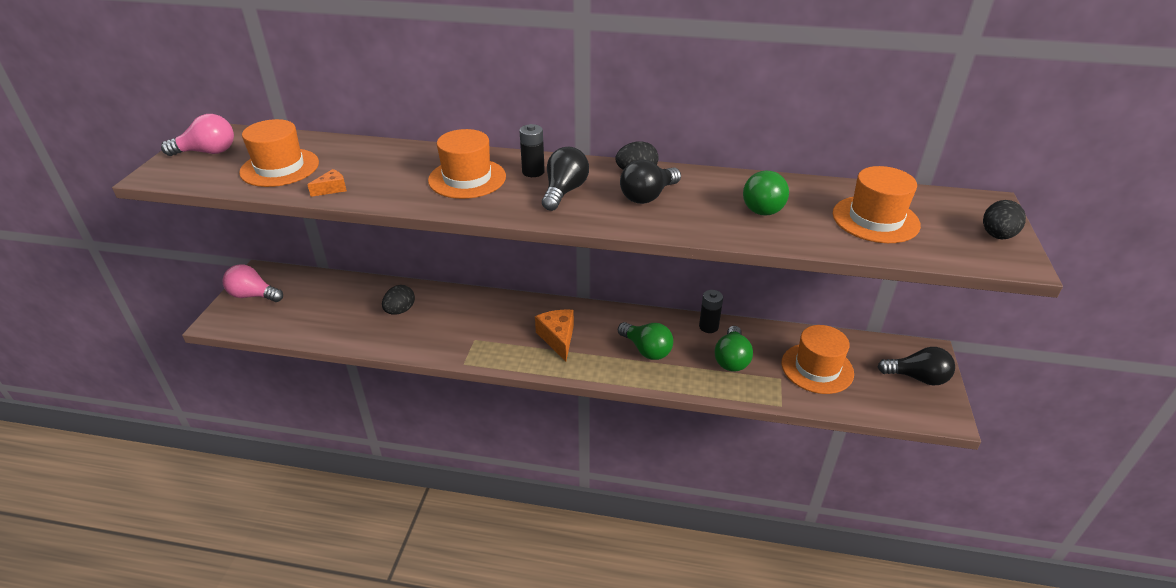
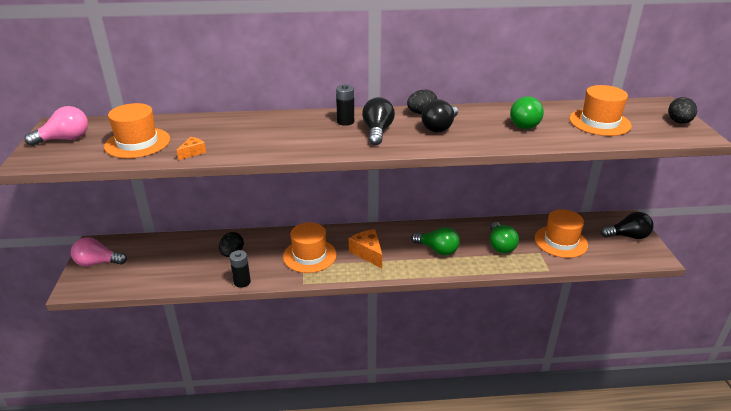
camera: 15 degrees left, 5 degrees down
orange hat [428,129,506,199] -> orange hat moved to [283,222,337,273]
black battery [699,290,723,333] -> black battery moved to [230,250,251,288]

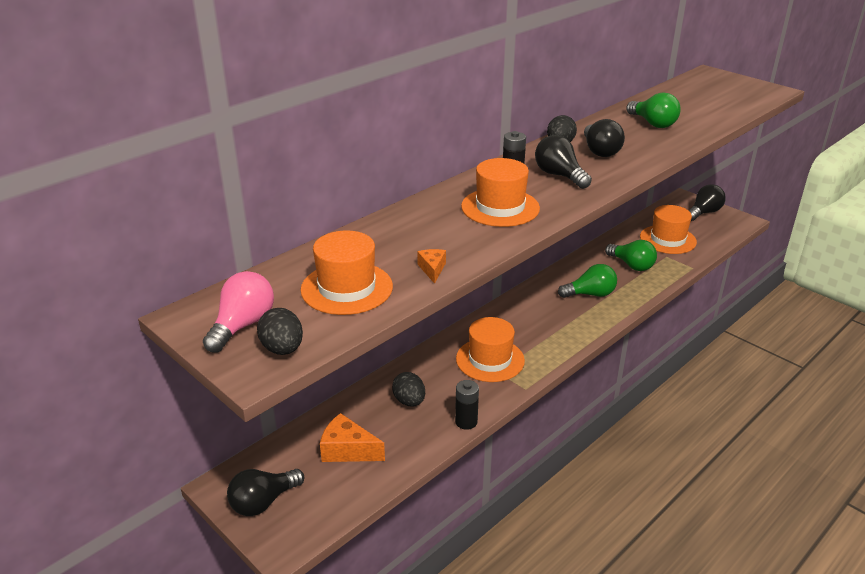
camera: 40 degrees left, 0 degrees up
pink light bulb [71,237,127,266] -> black light bulb [227,469,304,516]
orange cheese [349,229,382,268] -> orange cheese moved to [320,413,385,462]
orange hat [569,85,632,136] -> orange hat moved to [461,158,540,227]
black egg [668,97,697,124] -> black egg moved to [257,308,303,355]

